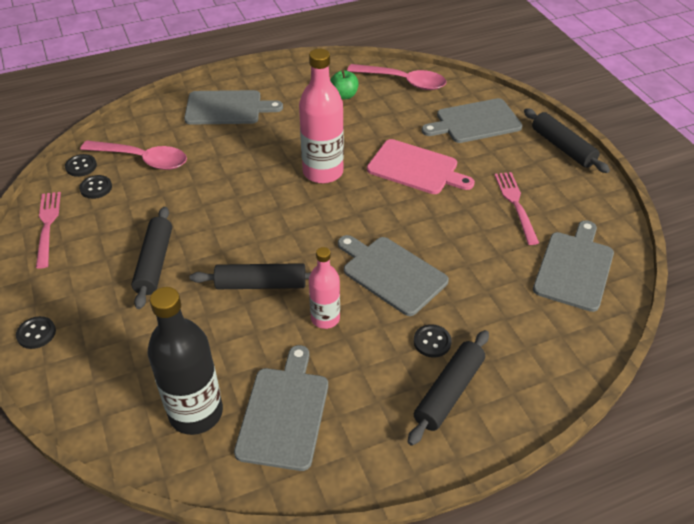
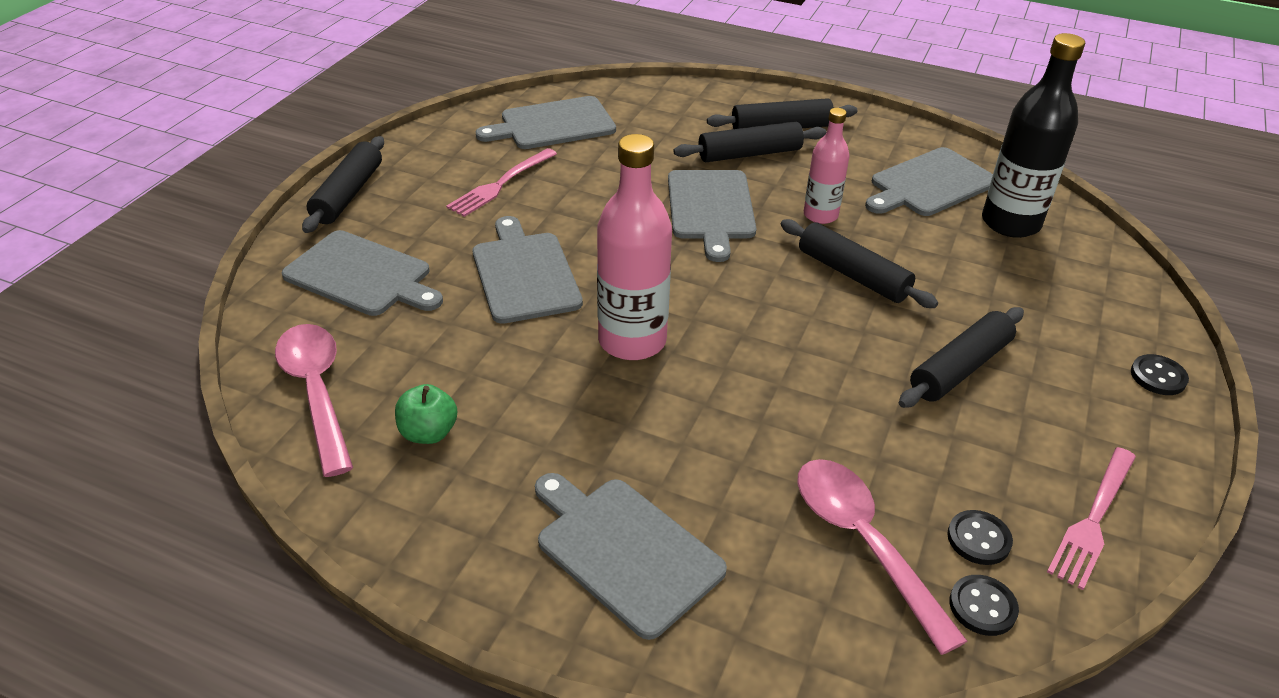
camera: 135 degrees left, 5 degrees down
pink cutting board [367,139,475,194] -> grey cutting board [473,216,583,324]
black button [414,324,452,358] -> black rolling pin [673,121,827,162]

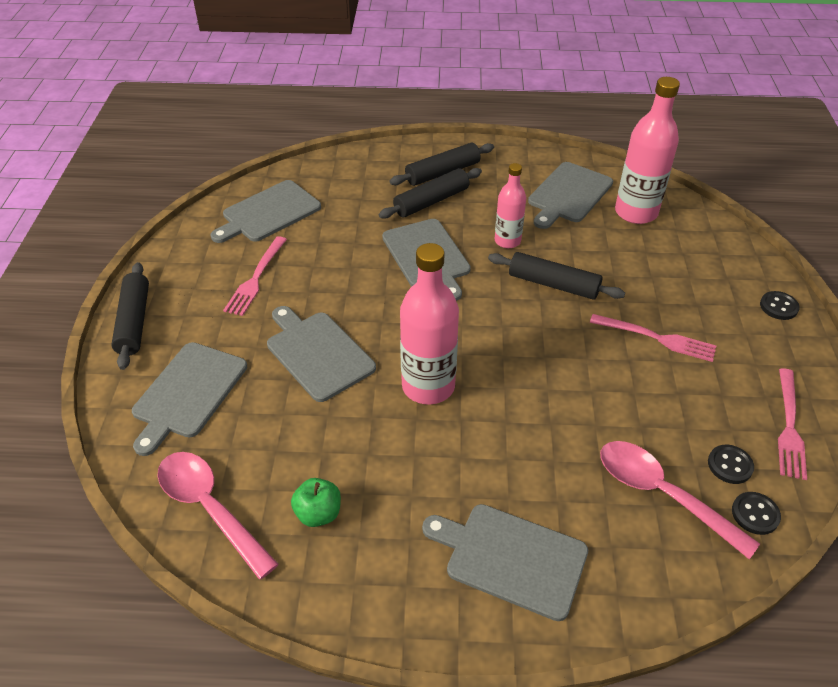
camera: 20 degrees left, 5 degrees up
grey cutting board [282,230,443,316] -> grey cutting board turned 105 degrees clockwise [132,342,247,456]
black rolling pin [899,307,1024,408] -> pink fork [590,314,716,362]
black bottle [982,33,1085,238] -> pink bottle [615,77,680,224]

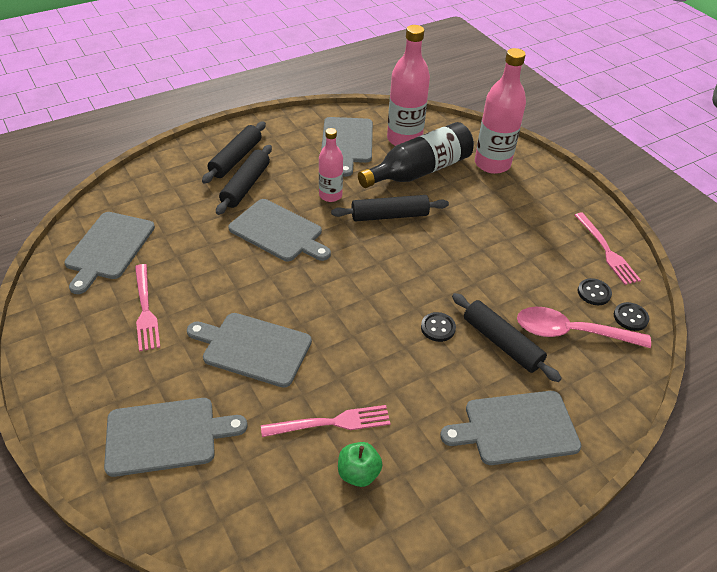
camera: 35 degrees left, 0 degrees up
black rolling pin [111,262,149,370] -> black rolling pin moved to [452,293,562,382]
grey cutting board [132,342,247,456] -> grey cutting board turned 90 degrees counterclockwise [104,398,248,477]
pink spoon [157,452,279,580] -> none
pink bottle [400,243,459,405] -> pink bottle moved to [475,48,526,174]
pink fork [590,314,716,362] -> pink fork moved to [261,405,391,437]
black button [760,291,800,320] -> black button moved to [421,312,456,342]
none -> black bottle [358,122,474,188]

